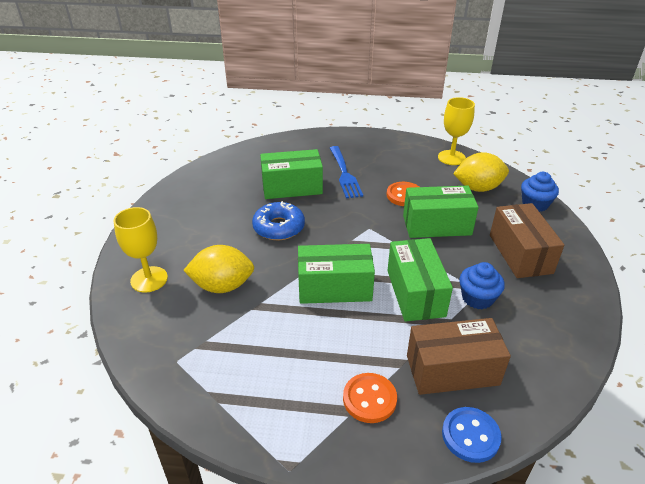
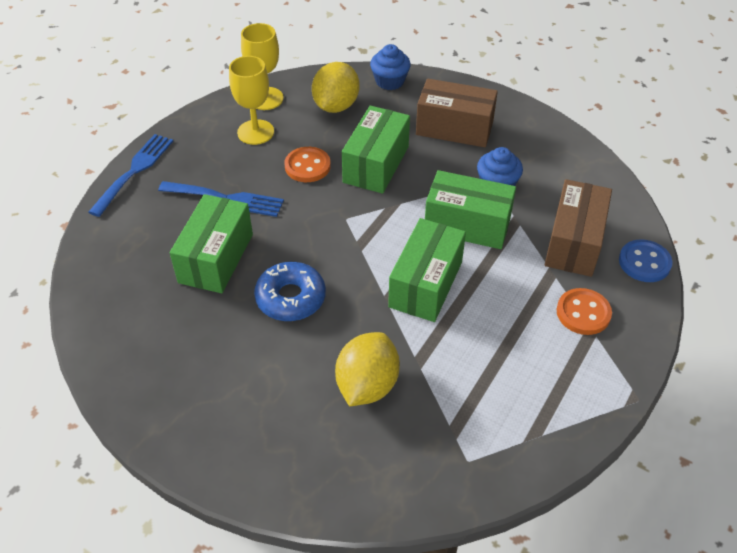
camera: 65 degrees left, 10 degrees up
yellow goblet [113,207,168,293] -> yellow goblet moved to [229,56,274,145]
none -> blue fork [89,134,173,217]

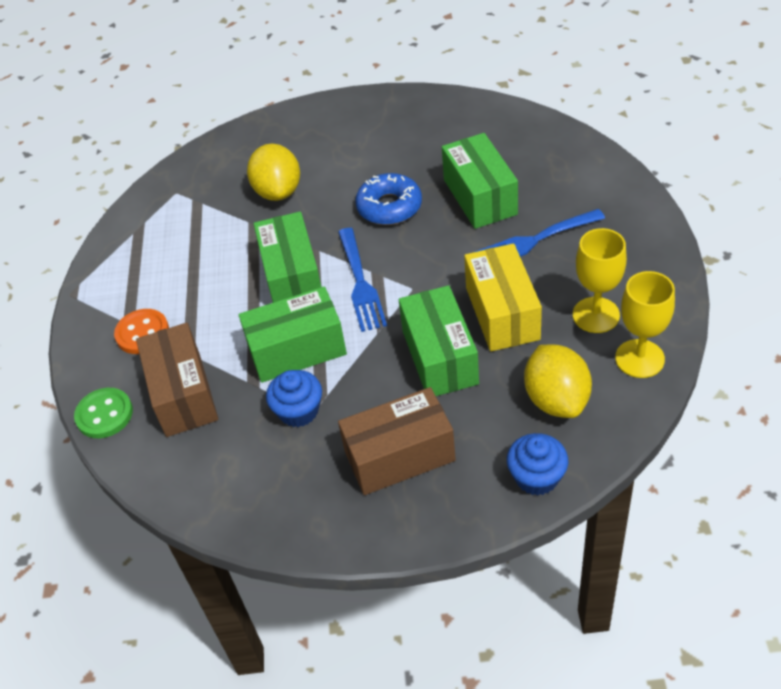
camera: 150 degrees right, 0 degrees up
blue fork [89,134,173,217] -> blue fork moved to [338,228,387,332]
orange button [284,147,331,182] -> yellow box [464,243,542,351]
blue button [619,239,673,282] -> green button [74,388,133,438]

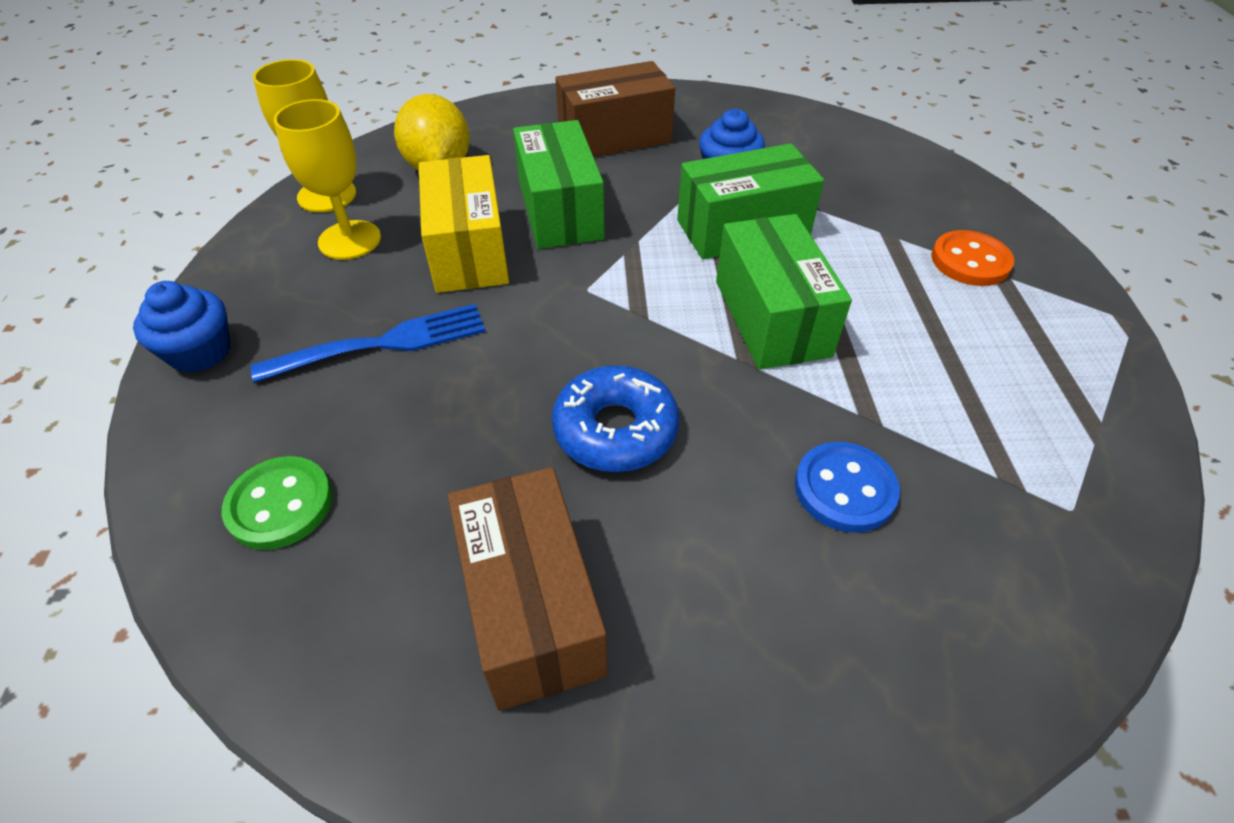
camera: 175 degrees right, 0 degrees up
green button [74,388,133,438] -> green button moved to [222,456,333,550]
brown box [136,323,218,437] -> brown box moved to [448,467,607,711]
yellow lemon [247,144,300,201] -> blue button [795,442,900,533]
blue fork [338,228,387,332] -> none
green box [442,133,518,229] -> none
blue cupcake [507,433,568,496] -> blue cupcake moved to [133,281,230,373]

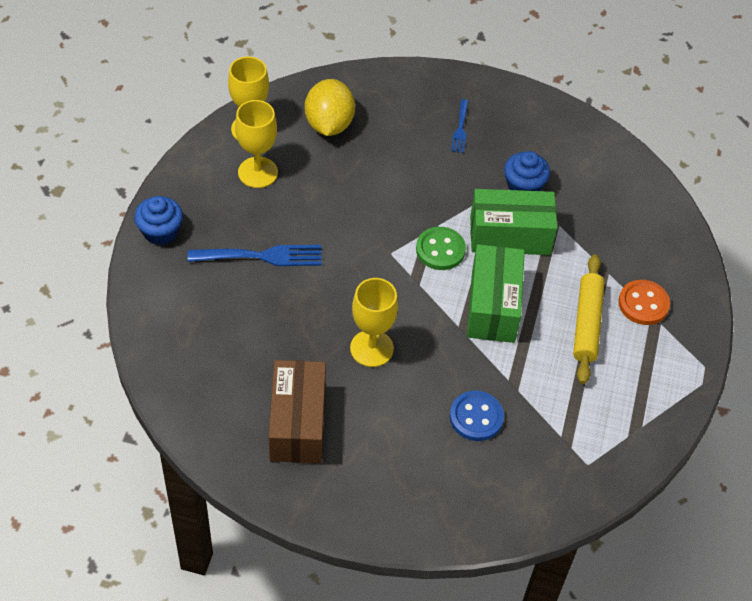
camera: 15 degrees right, 5 degrees up
green button [222,456,333,550] -> green button moved to [416,227,466,270]
yellow box [419,155,509,293] -> none
green box [513,120,605,249] -> none
blue donut [552,365,679,472] -> yellow goblet [350,278,398,367]
brown box [555,61,675,157] -> blue fork [451,99,468,153]
none -> yellow rolling pin [573,254,605,384]

